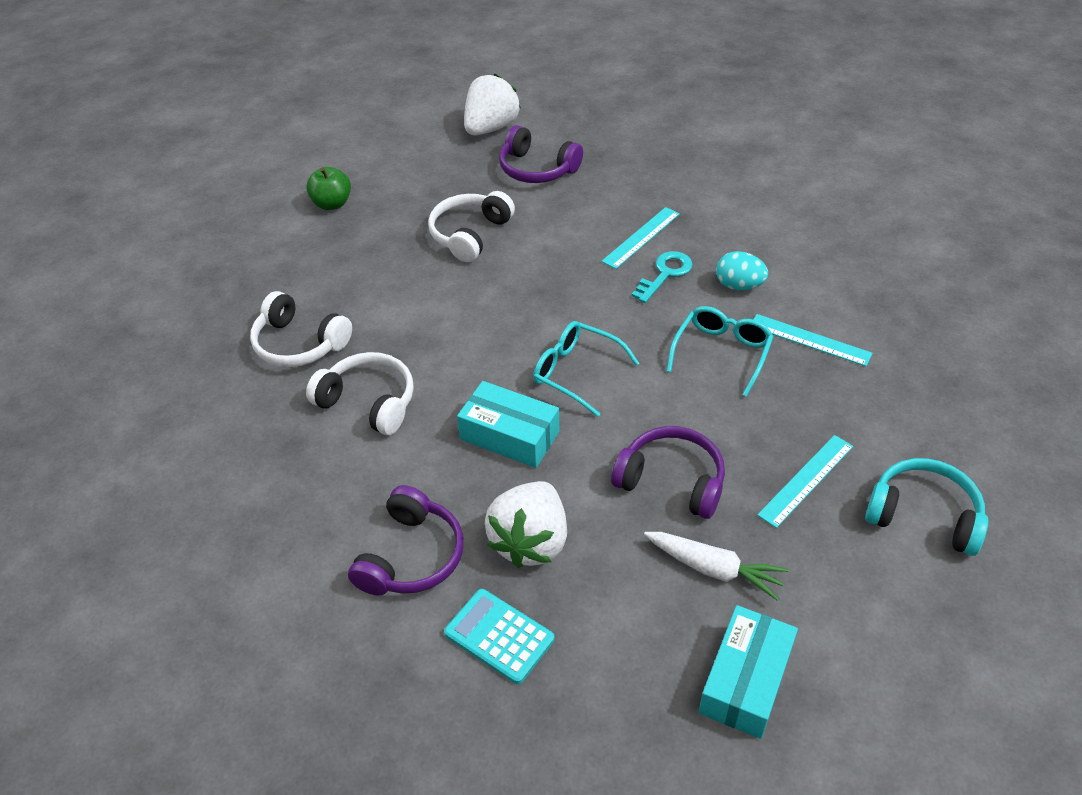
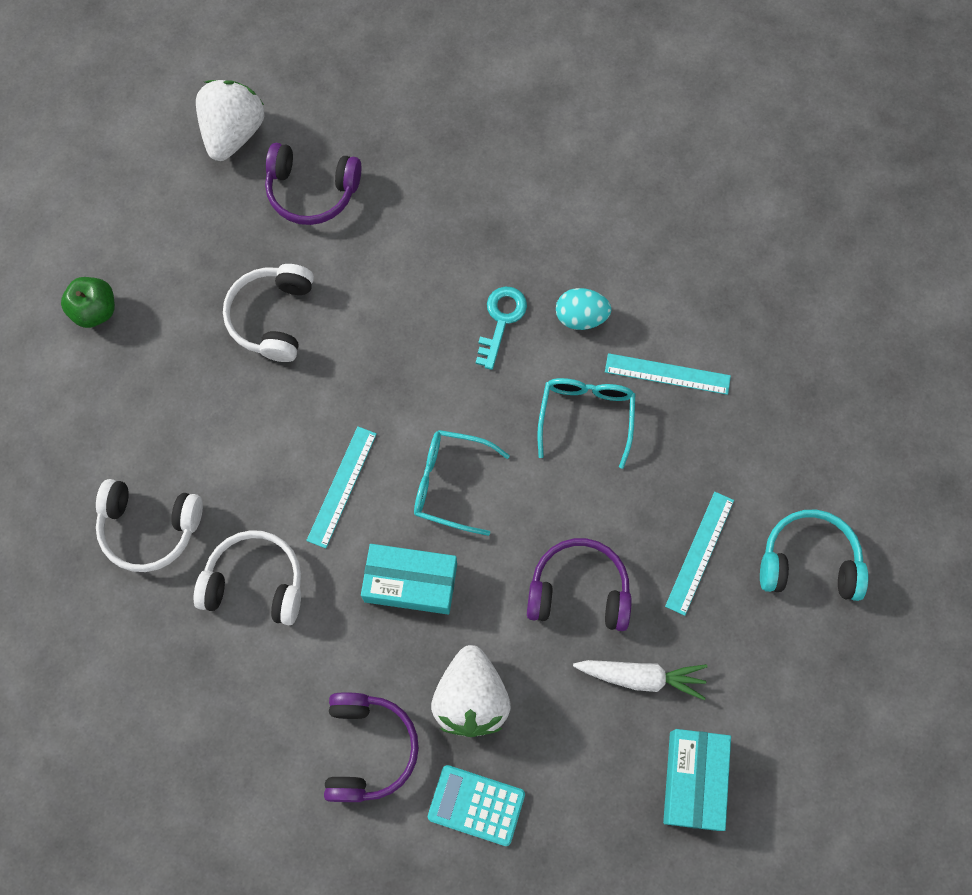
camera: 20 degrees left, 25 degrees up
turquoise ruler [601,207,680,269] -> turquoise ruler moved to [306,426,377,548]

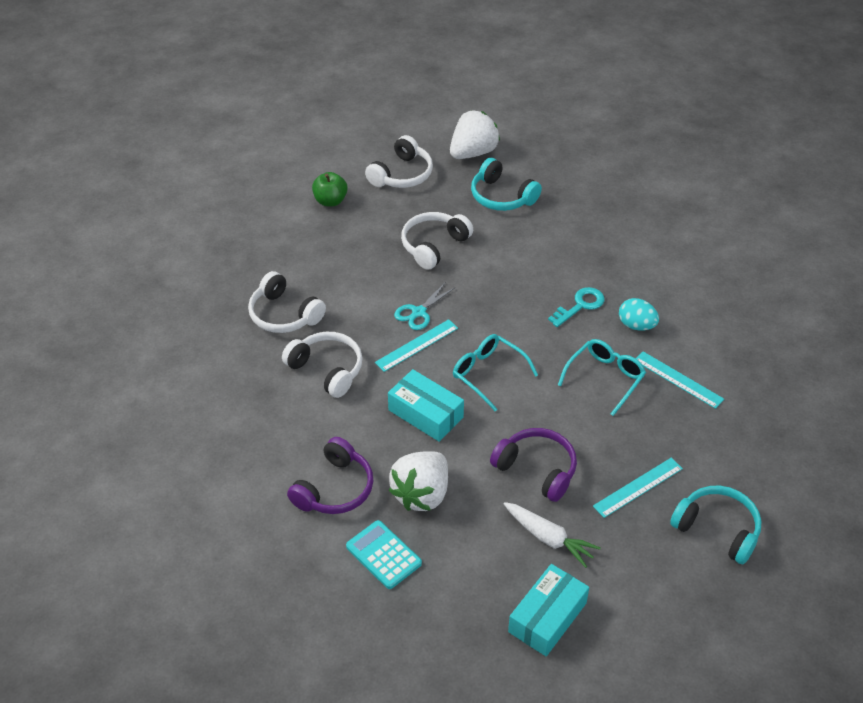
camera: 30 degrees right, 25 degrees down
purple headphones [265,143,361,225] -> turquoise headphones [471,158,542,211]
none -> white headphones [365,135,433,188]
none -> turquoise scissors [394,283,456,330]

